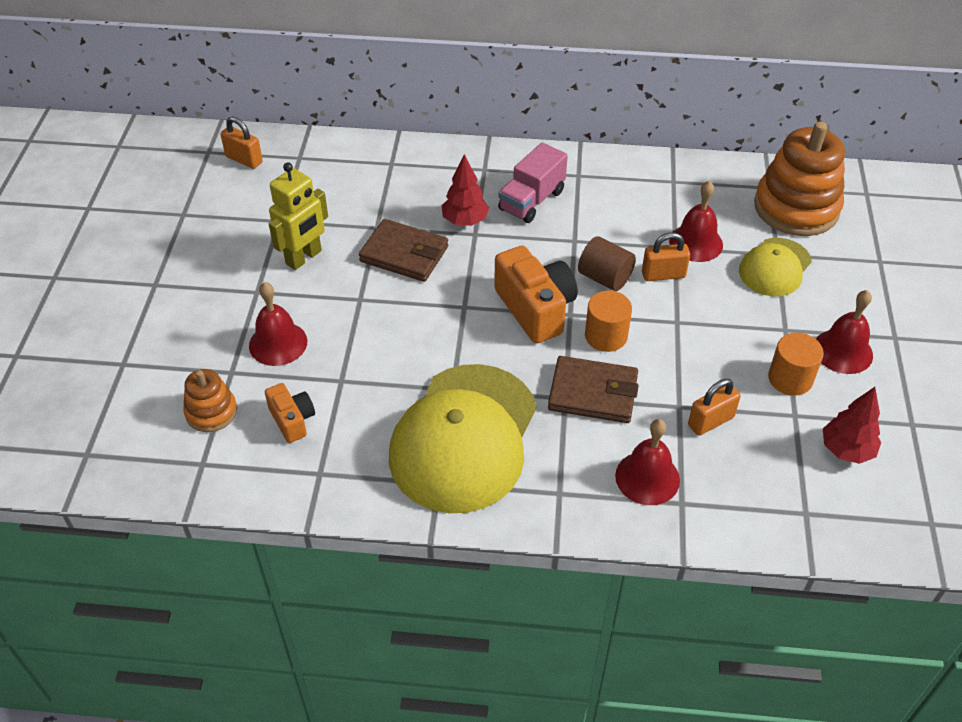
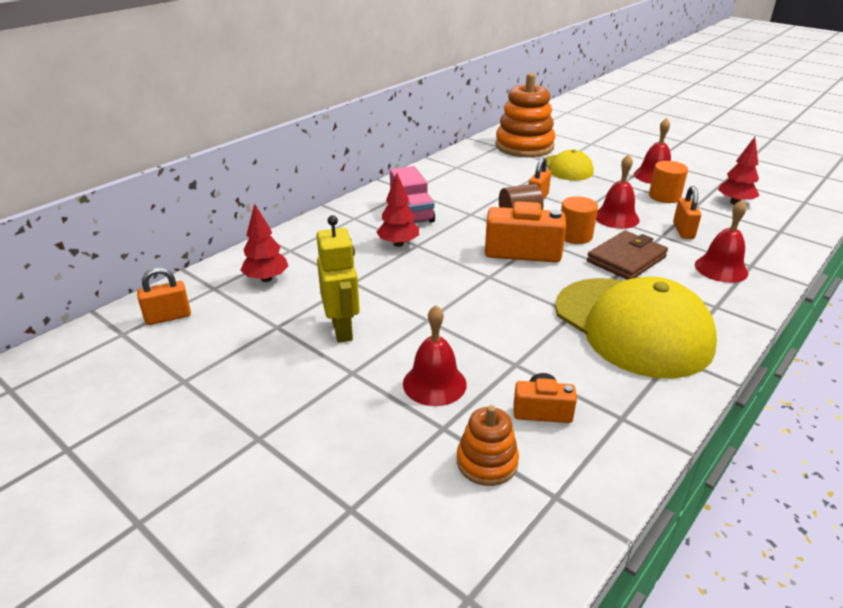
camera: 55 degrees left, 15 degrees down
brown wallet [359,219,448,282] -> none
red bell [669,181,723,262] -> red bell moved to [596,154,640,229]
none -> red tree [240,203,288,282]

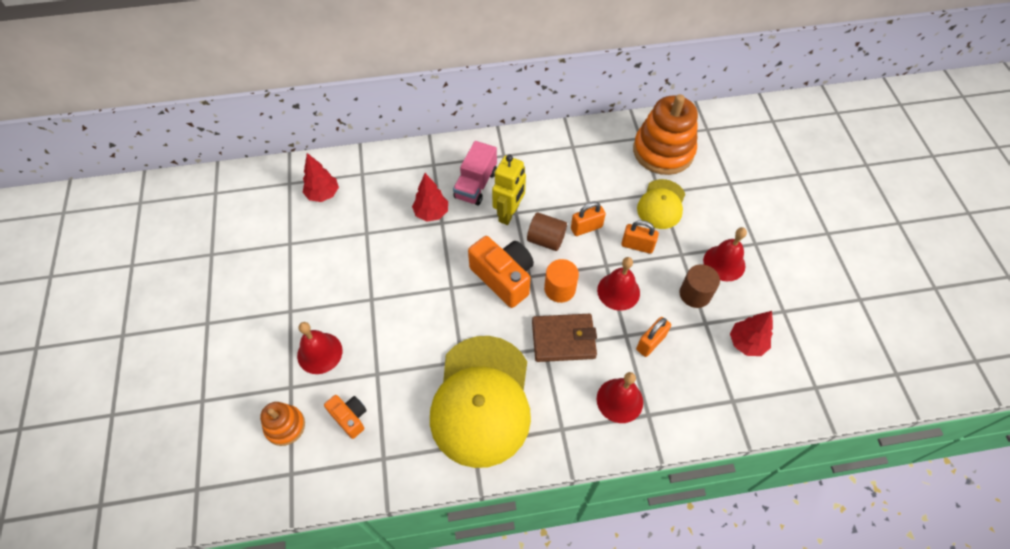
camera: 40 degrees right, 25 degrees up
orange padlock [137,267,191,325] -> orange padlock moved to [621,220,659,254]
yellow robot [316,215,360,343] -> yellow robot moved to [492,155,526,225]
orange cylinder [649,161,688,203] -> brown cylinder [679,264,720,308]

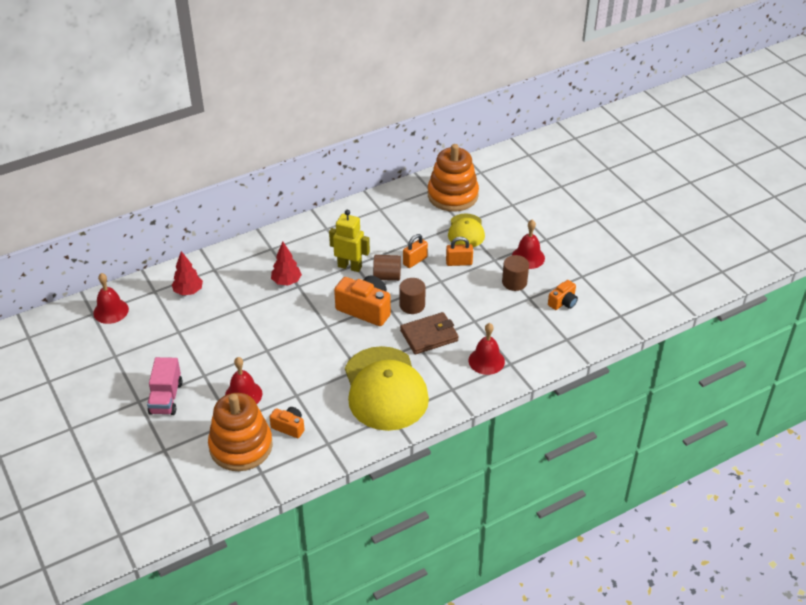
camera: 20 degrees left, 15 degrees down
orange stacking toy [260,402,305,446] -> orange stacking toy [208,393,273,471], size x1.94
pink truck [453,141,497,205] -> pink truck moved to [147,357,182,415]
yellow robot [492,155,526,225] -> yellow robot turned 75 degrees counterclockwise [329,210,370,272]
orange cylinder [544,259,579,303] -> brown cylinder [399,278,426,314]
red bell [597,257,640,311] -> red bell moved to [93,273,129,324]
orange padlock [636,317,671,357] -> none
red tree [730,311,773,356] -> orange camera [548,280,578,310]

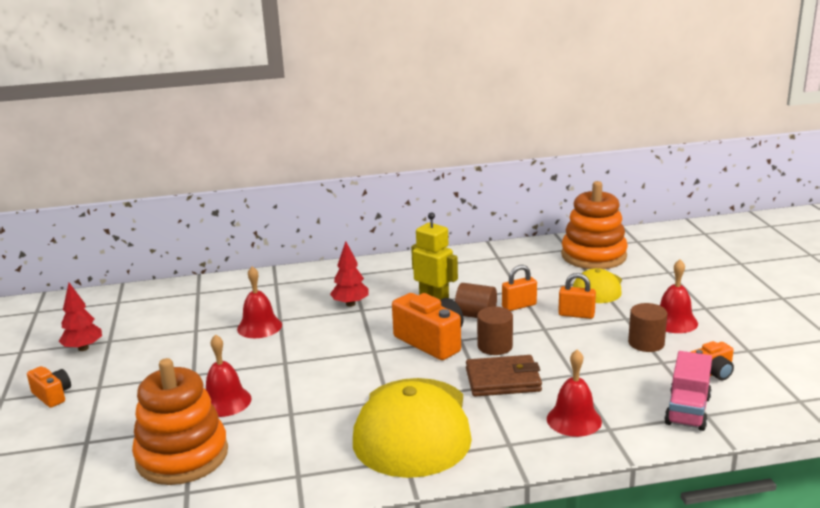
camera: 20 degrees right, 20 degrees down
red bell [93,273,129,324] -> red bell moved to [237,266,282,338]
pink truck [147,357,182,415] -> pink truck moved to [664,351,712,431]
red tree [172,251,203,296] -> red tree moved to [59,283,102,351]
orange camera [269,407,305,438] -> orange camera moved to [27,366,71,408]

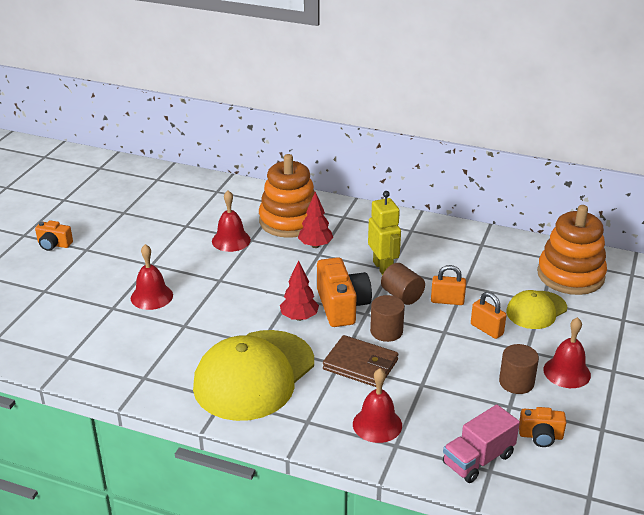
camera: 30 degrees right, 10 degrees up
orange camera [27,366,71,408] -> orange camera turned 120 degrees clockwise [35,220,73,251]
red tree [59,283,102,351] -> red tree moved to [280,260,319,321]
orange stacking toy [132,358,228,485] -> orange stacking toy moved to [259,154,315,238]

